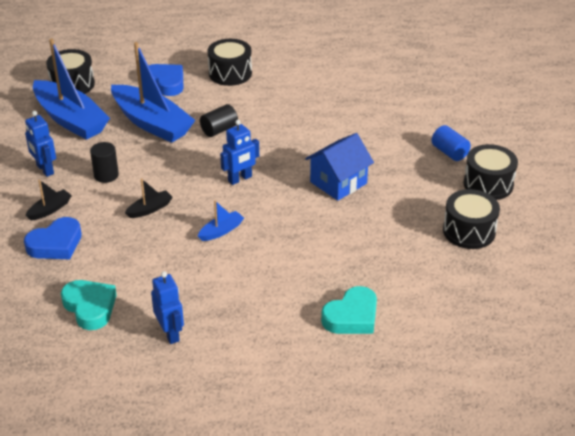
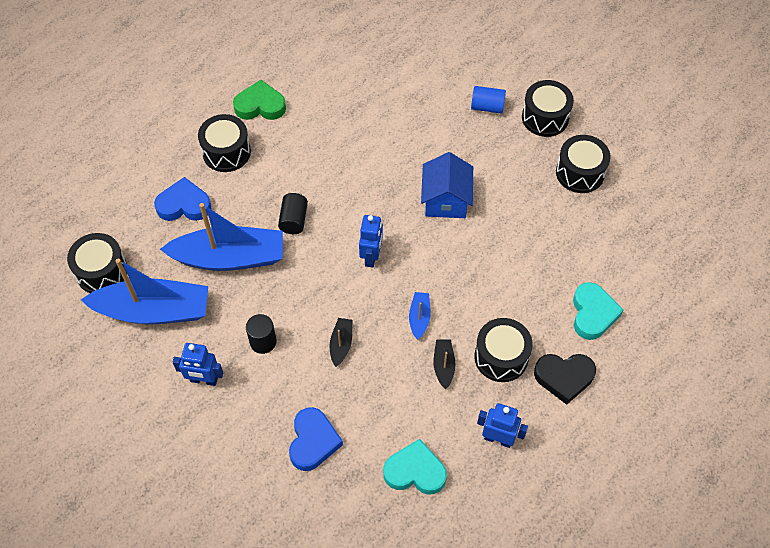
camera: 45 degrees left, 20 degrees up
black boat [25,179,72,220] -> black boat moved to [434,339,455,390]
none -> green heart [233,80,286,120]
none -> black drum [474,318,533,382]
none -> black heart [534,354,596,405]

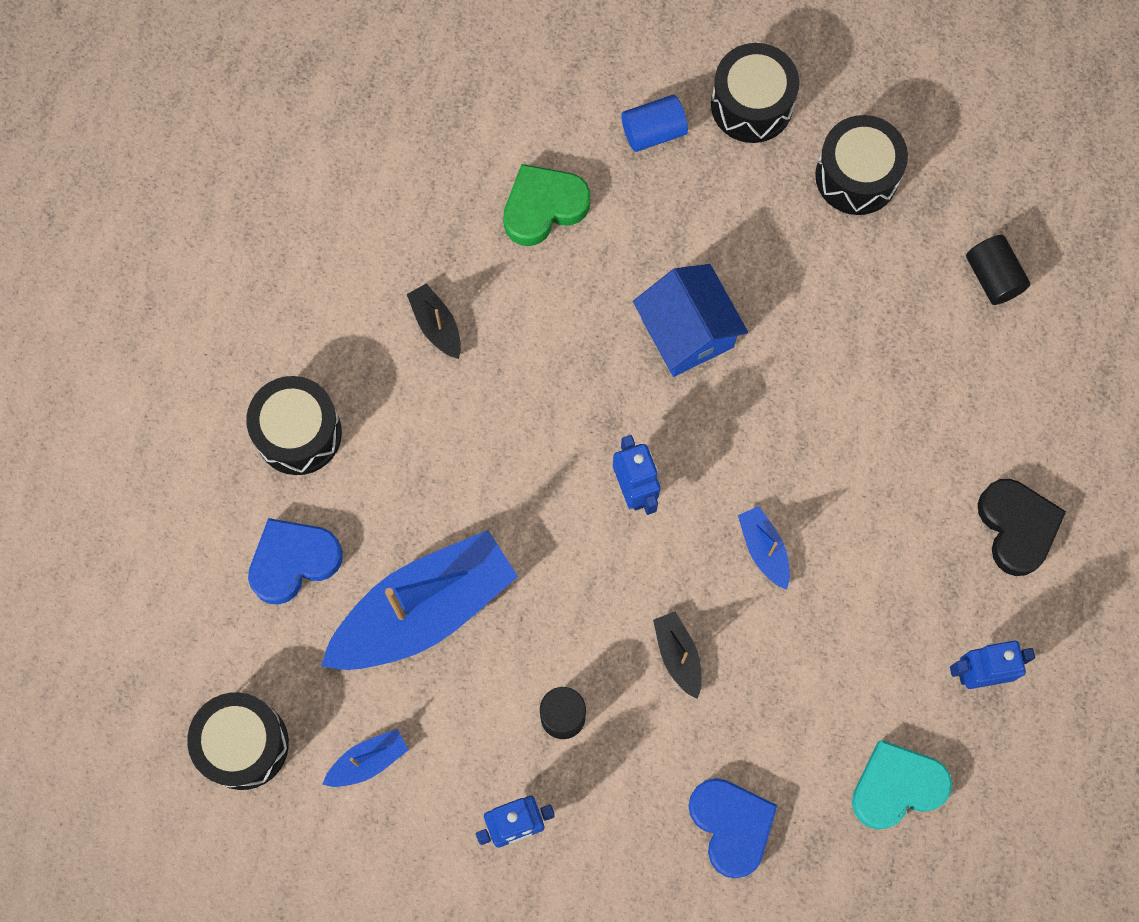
camera: 30 degrees left, 15 degrees up
blue boat [81,258,208,324] -> blue boat [322,729,408,787], size x0.42
green heart [233,80,286,120] -> green heart moved to [503,164,590,246]
black cylinder [278,193,308,234] -> black cylinder moved to [966,235,1030,305]
black boat [434,339,455,390] -> black boat moved to [407,283,461,359]
black drum [474,318,533,382] -> none
black heart [534,354,596,405] -> black heart turned 75 degrees counterclockwise [978,479,1066,576]
turquoise heart [573,282,623,340] -> none

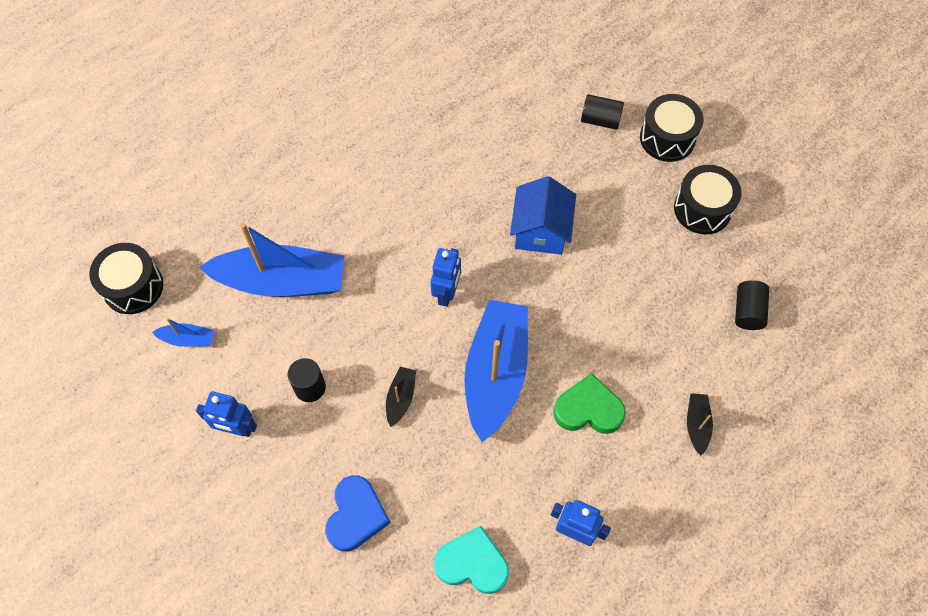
camera: 35 degrees right, 10 degrees down
black drum [246,376,342,475] -> none
blue heart [248,518,343,604] -> none
black boat [407,283,461,359] -> black boat moved to [687,393,713,456]
green heart [503,164,590,246] -> green heart moved to [553,373,626,434]
blue cylinder [621,95,688,152] -> black cylinder [581,94,624,130]
blue boat [738,506,790,590] -> blue boat [465,300,528,442], size x2.36
black heart [978,479,1066,576] -> none

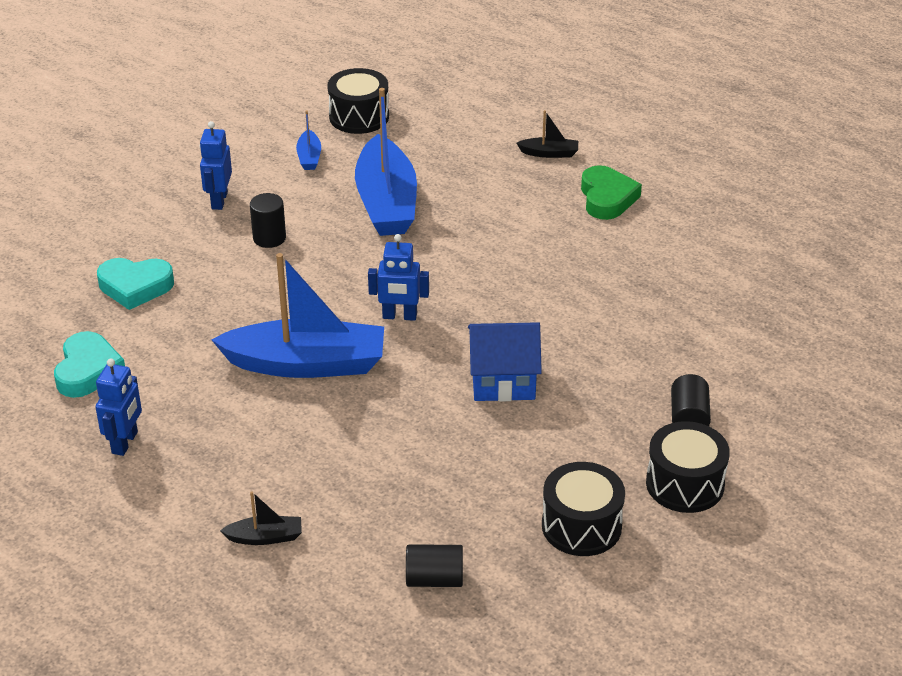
camera: 80 degrees right, 25 degrees down
blue heart [325,475,390,551] -> turquoise heart [97,258,174,310]
black boat [386,367,416,427] -> black boat moved to [517,110,578,158]
green heart [553,373,626,434] -> green heart moved to [581,165,642,220]

